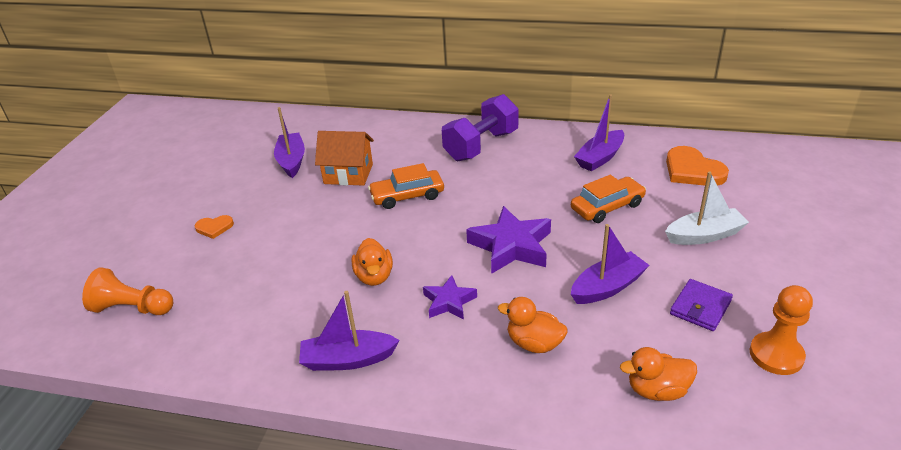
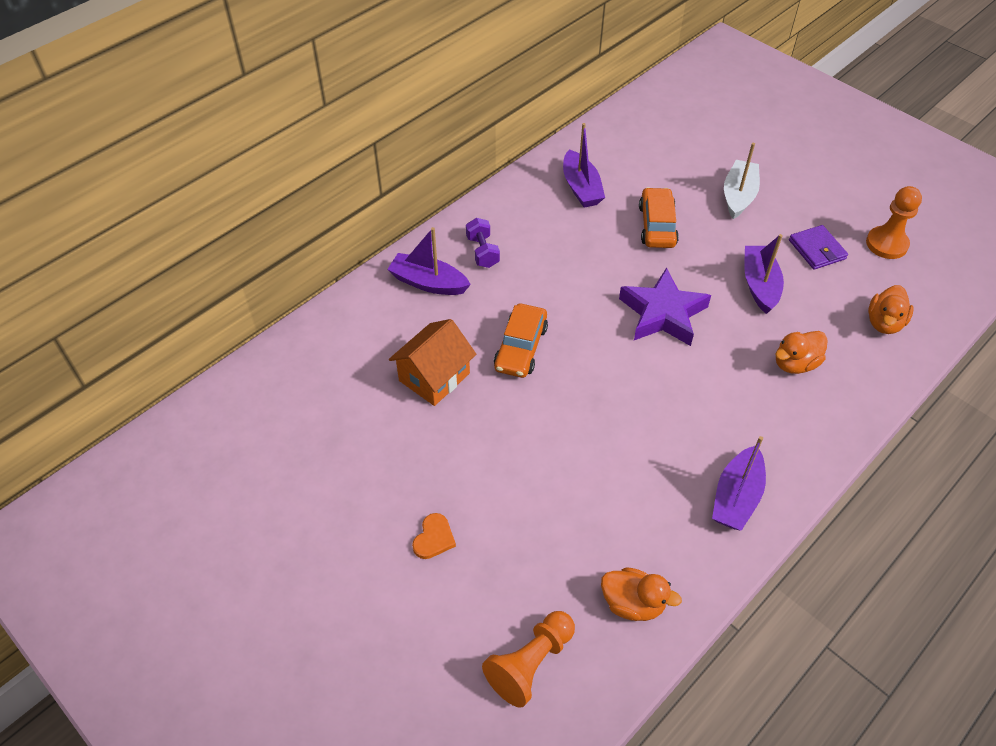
camera: 60 degrees left, 15 degrees up
purple boat [274,107,305,178] -> purple boat moved to [387,227,471,295]
orange duck [352,238,393,286] -> orange duck moved to [601,567,682,621]
purple star [423,275,477,320] -> none
purple dumbbell [442,94,519,161] -> purple dumbbell [466,218,500,268], size x0.52
orange heart [666,146,729,186] -> none

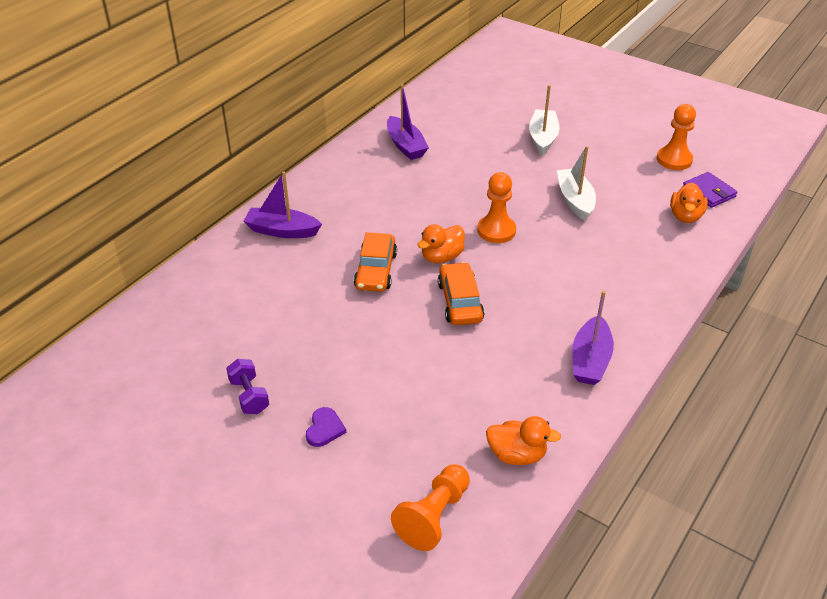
camera: 10 degrees left, 10 degrees down
orange house [389,319,476,406] -> none
orange heart [412,513,456,559] -> purple heart [306,407,346,447]
purple dumbbell [466,218,500,268] -> purple dumbbell moved to [226,359,269,414]
purple star [619,267,711,346] -> orange pawn [477,172,516,243]
orange car [639,187,679,248] -> orange car moved to [438,262,484,325]
purple boat [744,234,784,314] -> white boat [557,146,596,221]
orange duck [775,331,828,374] -> orange duck moved to [417,224,465,263]
purple wallet [789,225,848,270] -> purple wallet moved to [682,172,738,208]

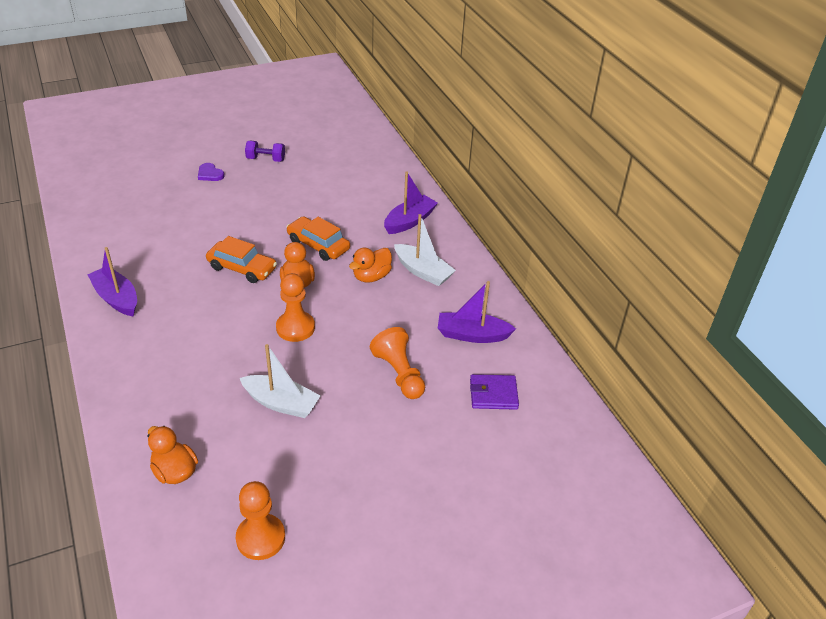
camera: 120 degrees right, 0 degrees up
orange pawn [391,465,470,551] -> orange pawn moved to [370,327,425,399]
orange duck [486,416,561,465] -> orange duck moved to [349,248,392,283]
white boat [529,85,560,155] -> white boat moved to [394,214,456,286]
purple wallet [682,172,738,208] -> purple wallet moved to [470,374,519,410]

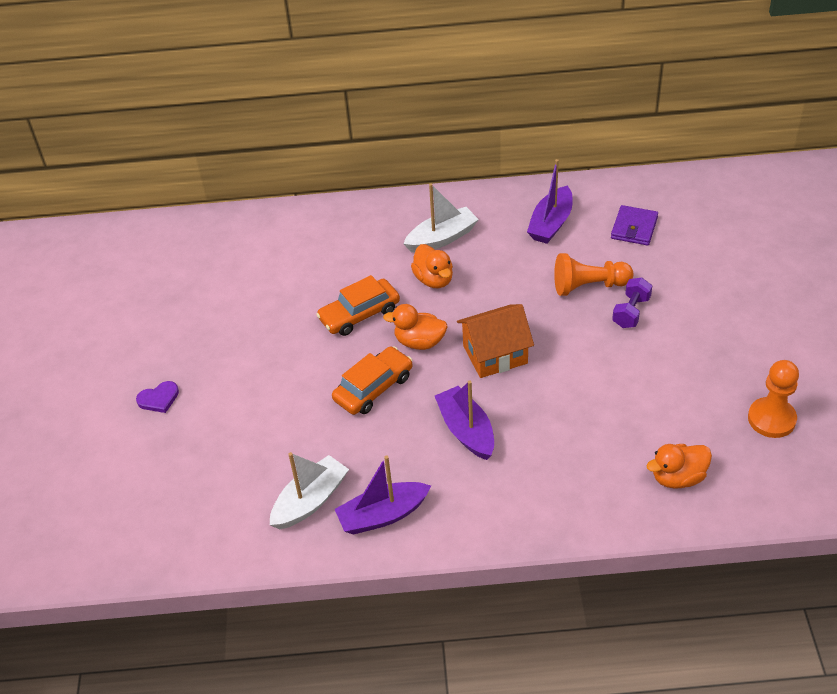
camera: 65 degrees left, 5 degrees up
white boat [240,344,321,418] -> white boat moved to [270,452,349,529]
purple dumbbell [245,141,285,162] -> purple dumbbell moved to [612,277,652,328]
orange pawn [276,273,315,342] -> orange house [457,304,534,378]
purple boat [384,171,438,234] -> purple boat moved to [435,380,494,460]

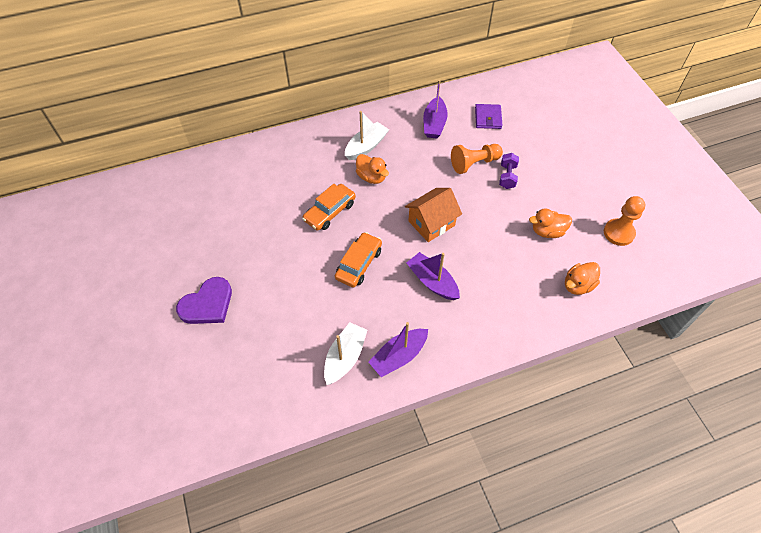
camera: 20 degrees left, 10 degrees up
purple heart [136,381,179,413] -> purple heart [176,277,232,324], size x1.85
orange duck [383,304,448,350] -> orange duck moved to [529,208,572,238]

